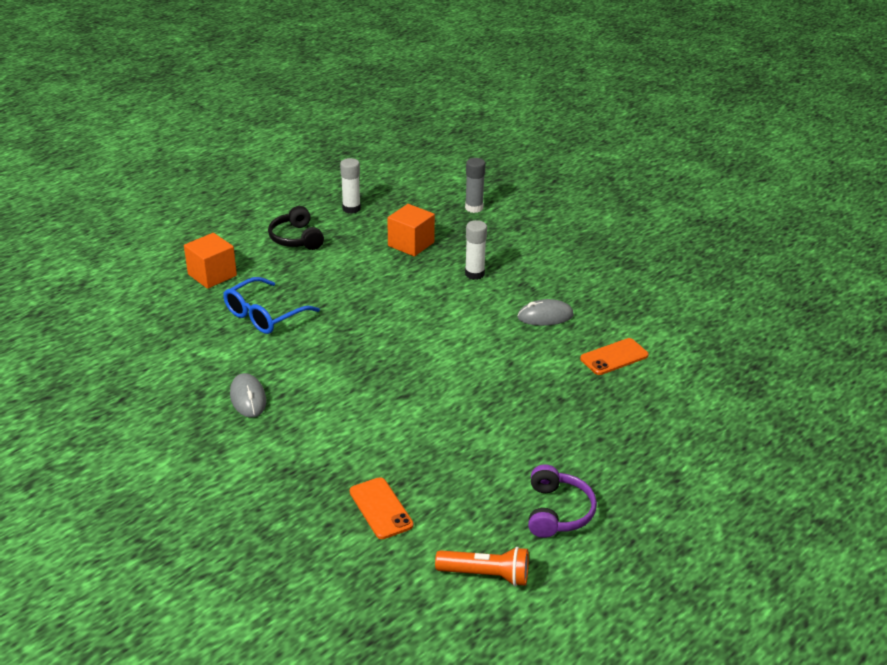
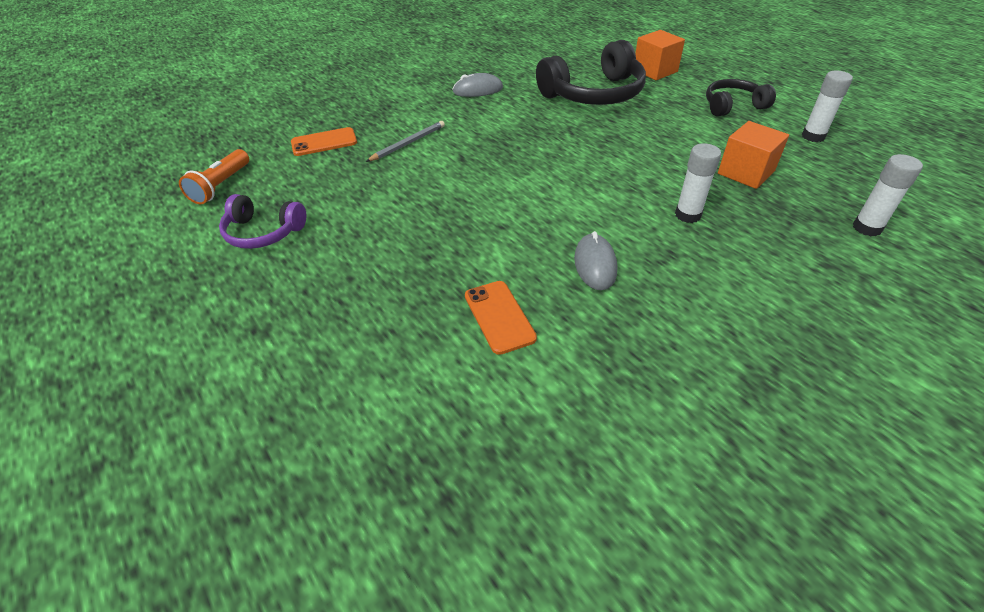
camera: 100 degrees right, 10 degrees up
blue glasses [223,277,320,334] -> black headphones [536,40,646,105]
grey glue stick [465,158,486,213] -> white glue stick [853,154,923,236]
none -> grey pencil [366,121,445,162]

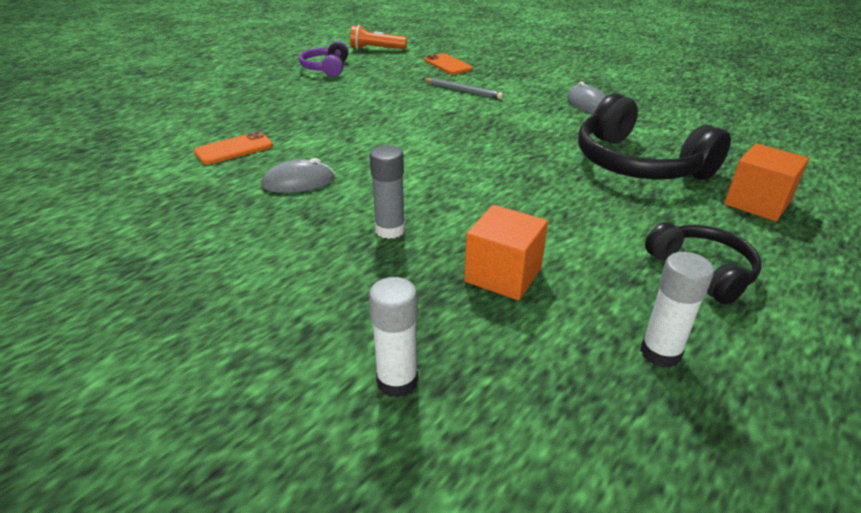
camera: 75 degrees right, 10 degrees down
white glue stick [675,143,721,223] -> grey glue stick [370,145,405,239]

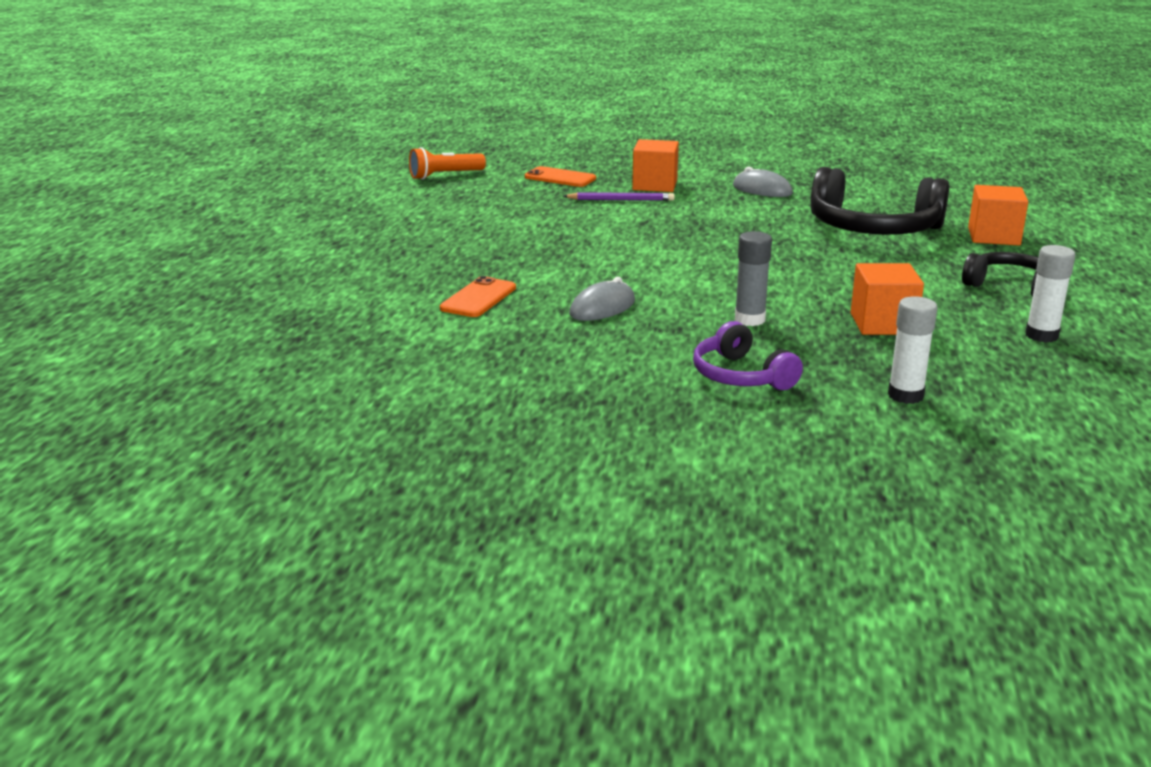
camera: 30 degrees left, 10 degrees down
purple headphones [299,41,349,77] -> purple headphones moved to [693,321,803,390]
grey pencil [423,78,503,99] -> purple pencil [564,192,675,201]
none -> orange cube [632,139,679,192]

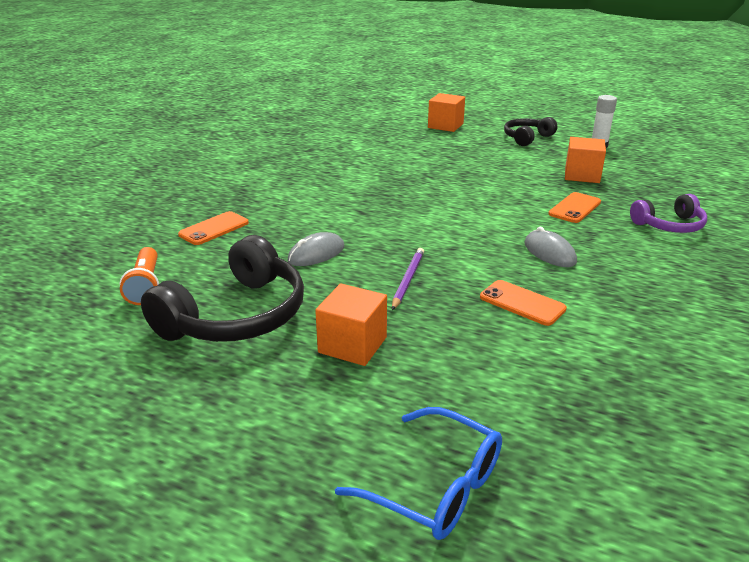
camera: 75 degrees left, 5 degrees up
purple pencil [564,192,675,201] -> purple pencil moved to [392,248,424,310]
orange cube [632,139,679,192] -> orange cube moved to [315,283,387,366]
grey mouse [733,167,793,197] -> grey mouse moved to [288,232,344,266]
grey glue stick [735,231,772,326] -> orange phone [549,192,601,223]
black headphones [811,167,949,235] -> black headphones moved to [141,235,304,342]
white glue stick [888,296,938,404] -> none
none -> blue glasses [335,407,502,540]

